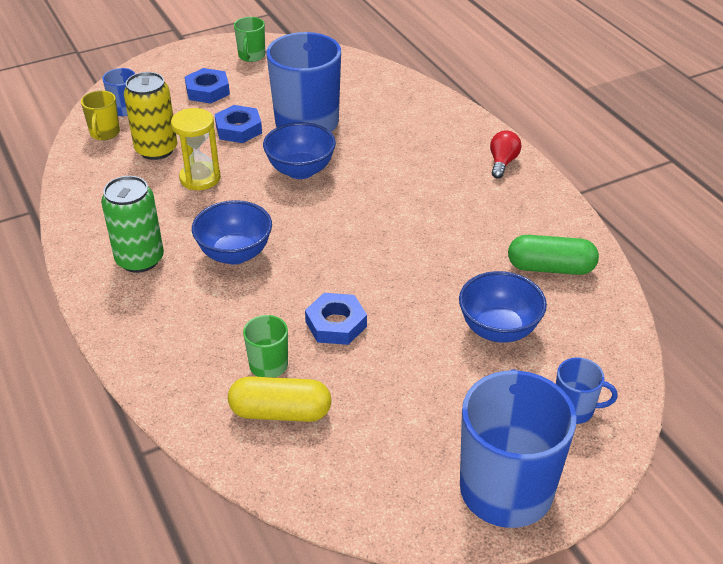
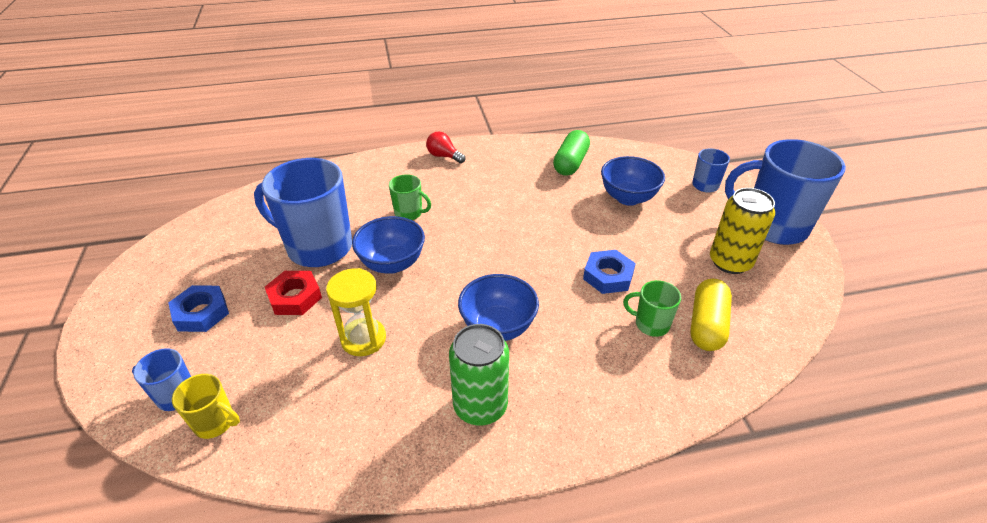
camera: 75 degrees left, 0 degrees up
yellow can [124,72,177,160] -> yellow can moved to [710,188,775,274]
blue nut [215,105,262,143] -> red nut [265,271,322,315]
green mug [234,17,265,62] -> green mug moved to [389,174,431,220]

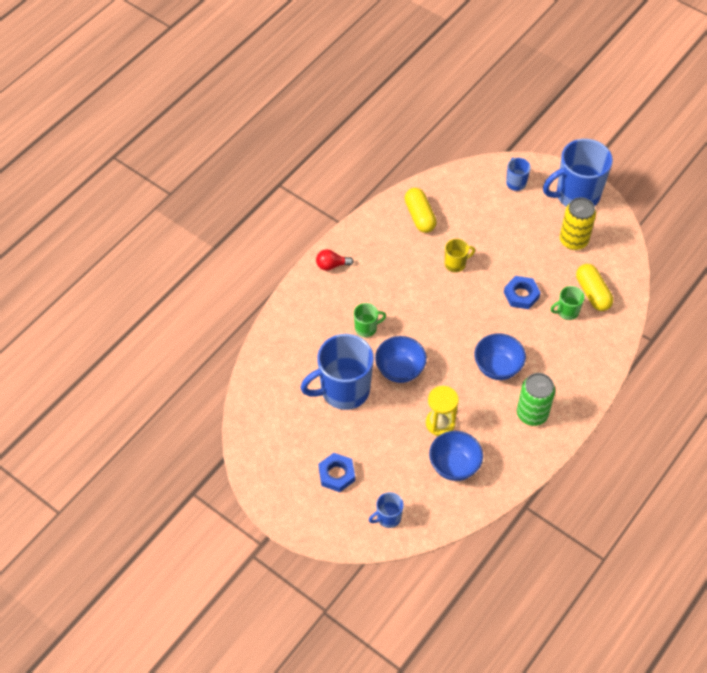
camera: 40 degrees left, 15 degrees up
yellow mug [172,374,240,439] -> yellow mug moved to [445,239,475,272]
red nut [265,271,322,315] -> none
green capsule [553,130,590,176] -> yellow capsule [405,188,436,233]
blue bowl [601,156,665,206] -> blue bowl moved to [429,431,483,481]

